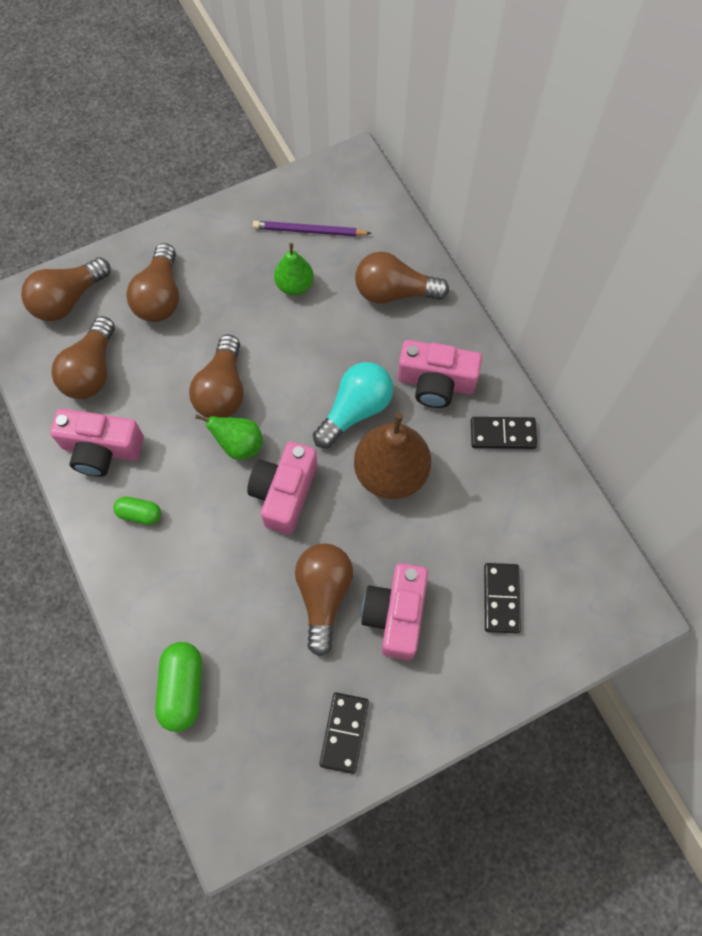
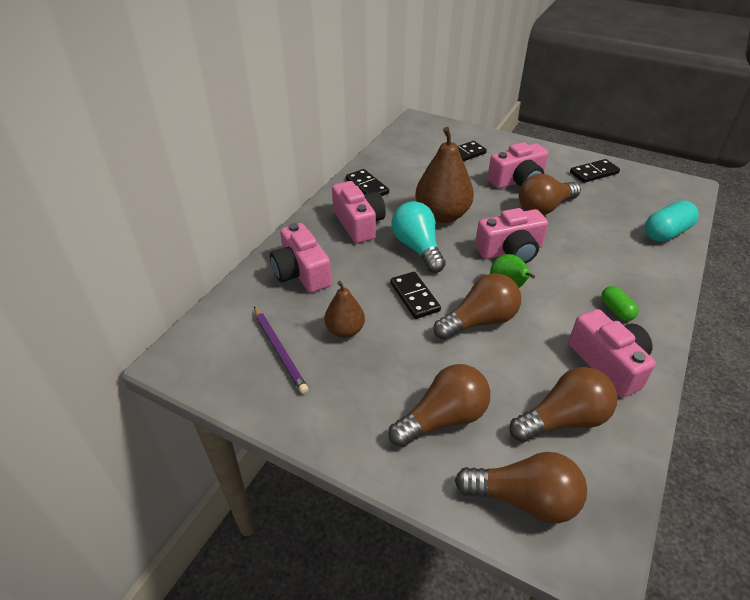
camera: 125 degrees left, 25 degrees down
green capsule [155,642,202,732] -> turquoise capsule [645,200,699,242]
green pear [274,243,314,295] -> brown pear [324,281,365,338]
turquoise light bulb [313,362,393,448] -> turquoise light bulb turned 60 degrees clockwise [391,201,446,273]
brown light bulb [355,252,449,304] -> pink camera [270,223,332,293]
none -> black domino [390,272,441,319]

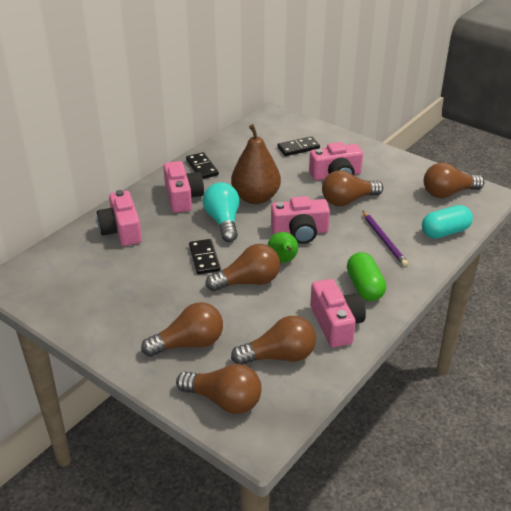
camera: 10 degrees right, 5 degrees down
purple pencil [254,307,308,394] -> purple pencil moved to [363,211,408,266]
brown pear [324,281,365,338] -> none
black domino [570,159,620,183] -> none
green capsule [601,286,639,321] -> green capsule [347,252,386,301], size x1.68
none -> brown light bulb [424,163,484,198]

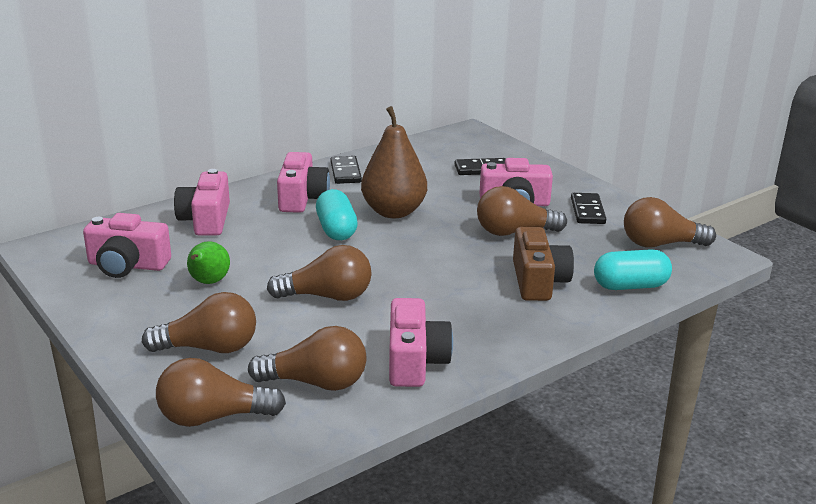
camera: 15 degrees right, 10 degrees down
brown light bulb [176,364,262,414] -> brown light bulb turned 135 degrees clockwise [156,358,286,427]
black domino [189,239,221,274] -> black domino moved to [571,193,606,224]
turquoise light bulb [203,182,240,242] -> turquoise capsule [316,189,358,240]
green pear [268,232,298,263] -> green pear moved to [187,241,230,284]
pink camera [271,196,330,244] -> pink camera moved to [83,213,171,278]
green capsule [347,252,386,301] -> none
purple pencil [363,211,408,266] -> brown camera [513,227,574,301]

